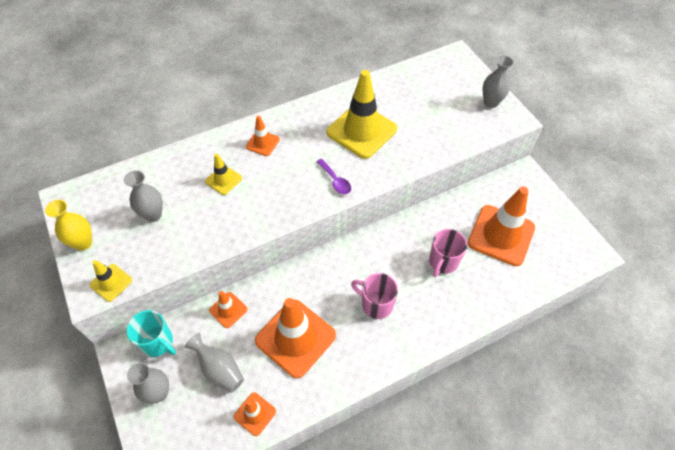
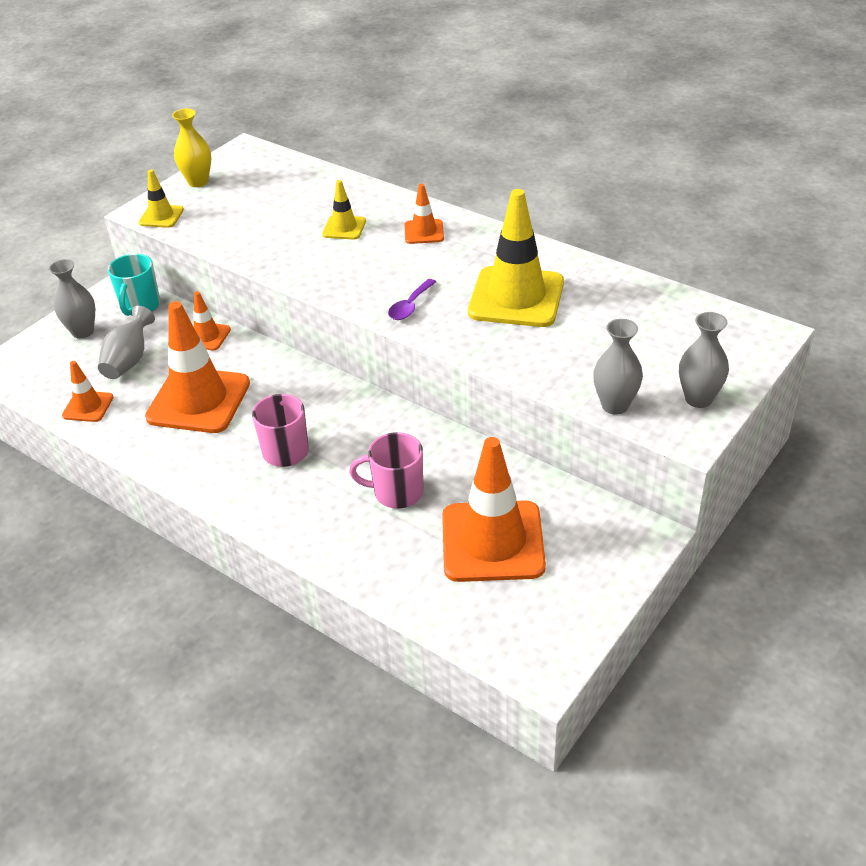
camera: 65 degrees right, 15 degrees down
grey vase [124,170,163,222] -> grey vase moved to [593,319,643,415]

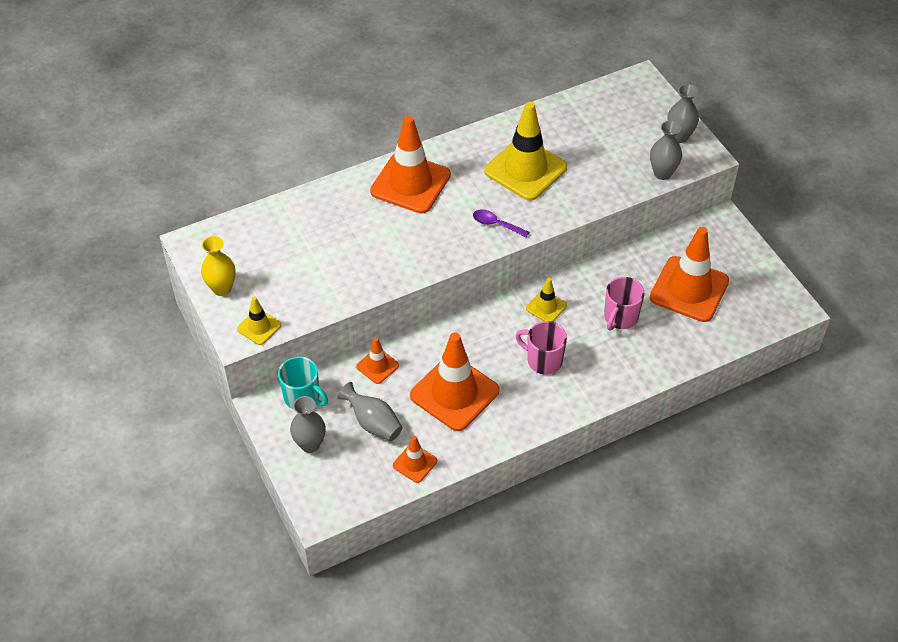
camera: 65 degrees left, 10 degrees up
yellow traffic cone [322,180,366,240] -> yellow traffic cone moved to [526,278,567,322]
purple spoon [388,279,436,320] -> purple spoon turned 150 degrees clockwise [473,209,529,237]
orange traffic cone [404,184,444,244] -> orange traffic cone [370,116,451,213], size x2.06

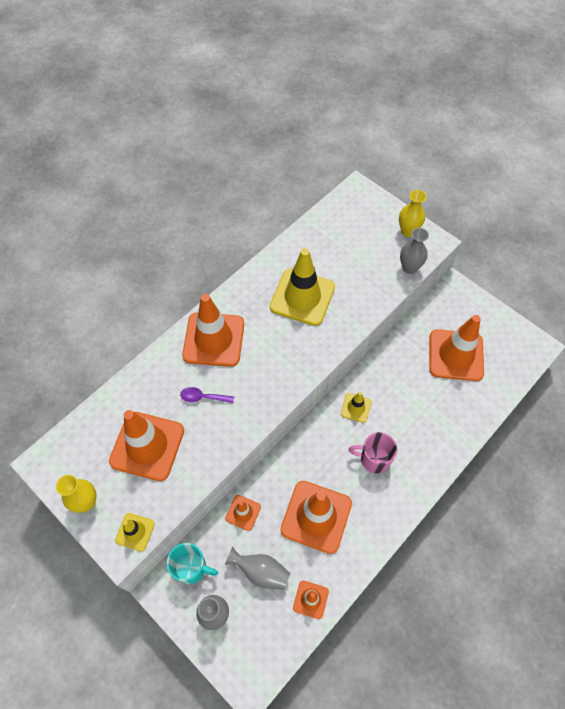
camera: 20 degrees left, 10 degrees up
purple spoon [473,209,529,237] -> purple spoon moved to [180,387,234,403]
pink mug [604,277,644,331] -> none
grey vase [667,84,699,143] -> yellow vase [399,190,427,237]
none -> orange traffic cone [109,410,184,481]

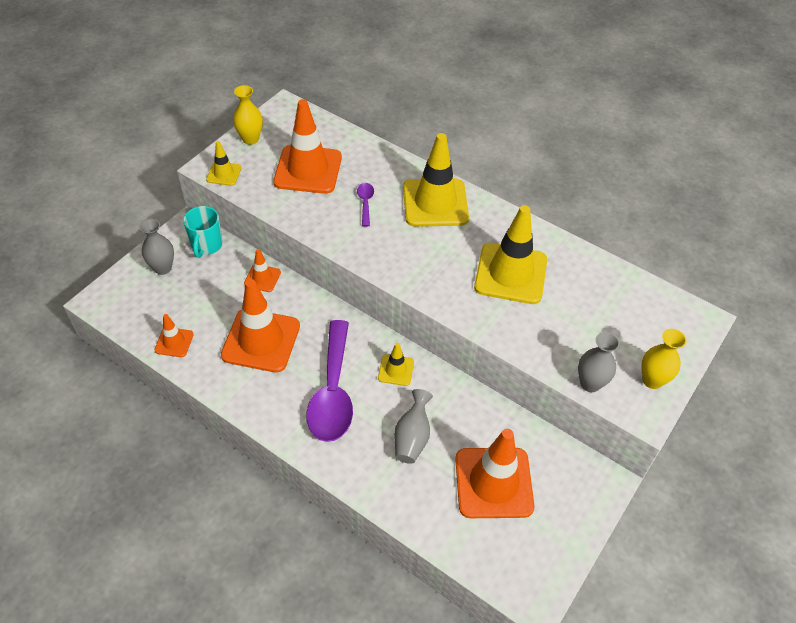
camera: 80 degrees right, 10 degrees down
orange traffic cone [182,294,244,367] -> yellow traffic cone [403,133,469,227]
grey vase [225,547,290,590] -> grey vase moved to [394,389,433,464]
pink mug [349,432,397,473] -> purple spoon [306,320,353,442]

